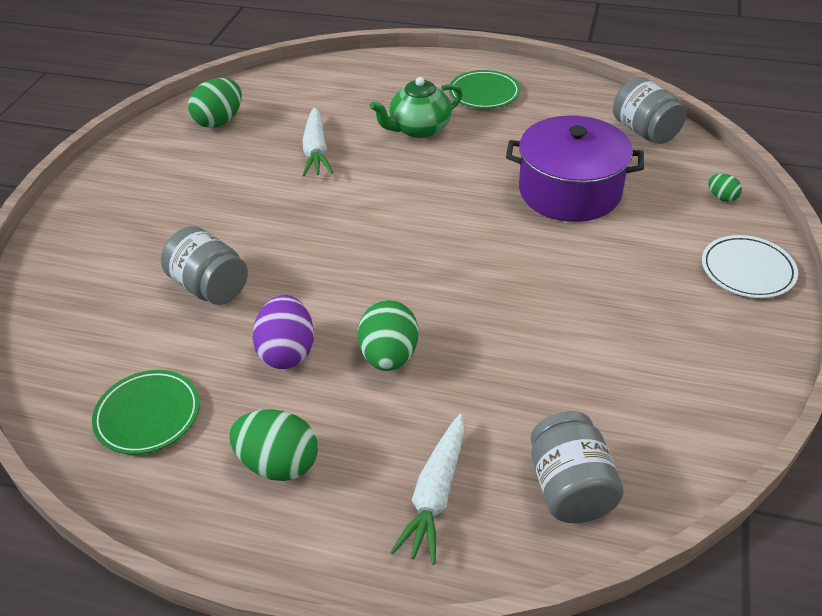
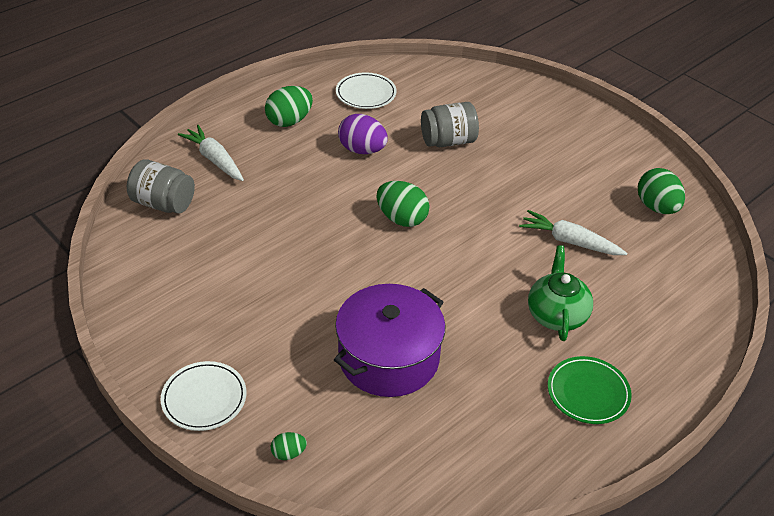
camera: 120 degrees right, 0 degrees up
green plate [92,370,200,455] -> white plate [336,73,397,109]
green egg [358,300,418,371] -> green egg moved to [377,181,429,227]
grey jar [613,77,687,144] -> none

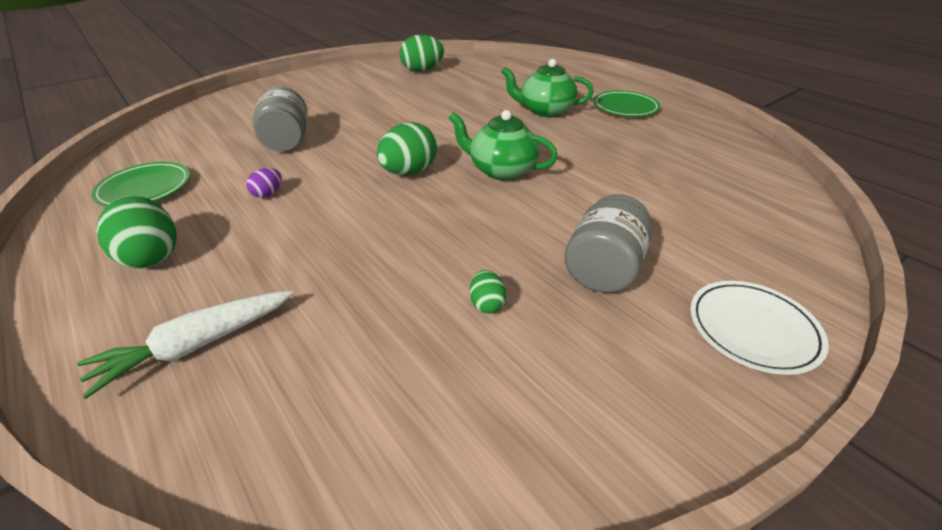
camera: 85 degrees left, 5 degrees down
grey jar [127,159,195,214] -> grey jar moved to [564,194,652,293]
green egg [271,432,307,460] -> green egg moved to [470,270,506,314]
purple pot [334,284,445,397] -> none
white plate [336,73,397,109] -> green plate [91,162,190,206]
purple egg [338,114,388,154] -> purple egg [246,168,282,198], size x0.51
white carrot [519,210,627,255] -> none
none -> green teapot [449,110,558,181]

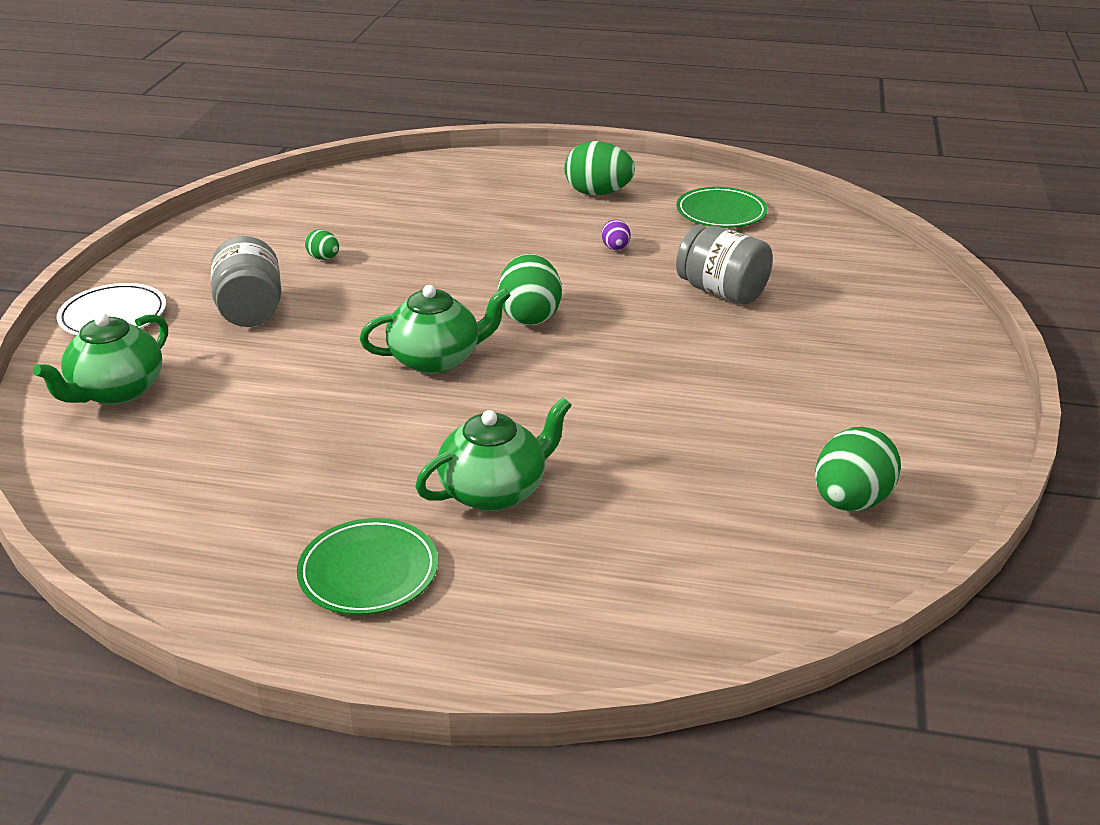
camera: 140 degrees right, 5 degrees down
white carrot [77,290,293,399] -> none
none -> green teapot [33,313,168,405]

